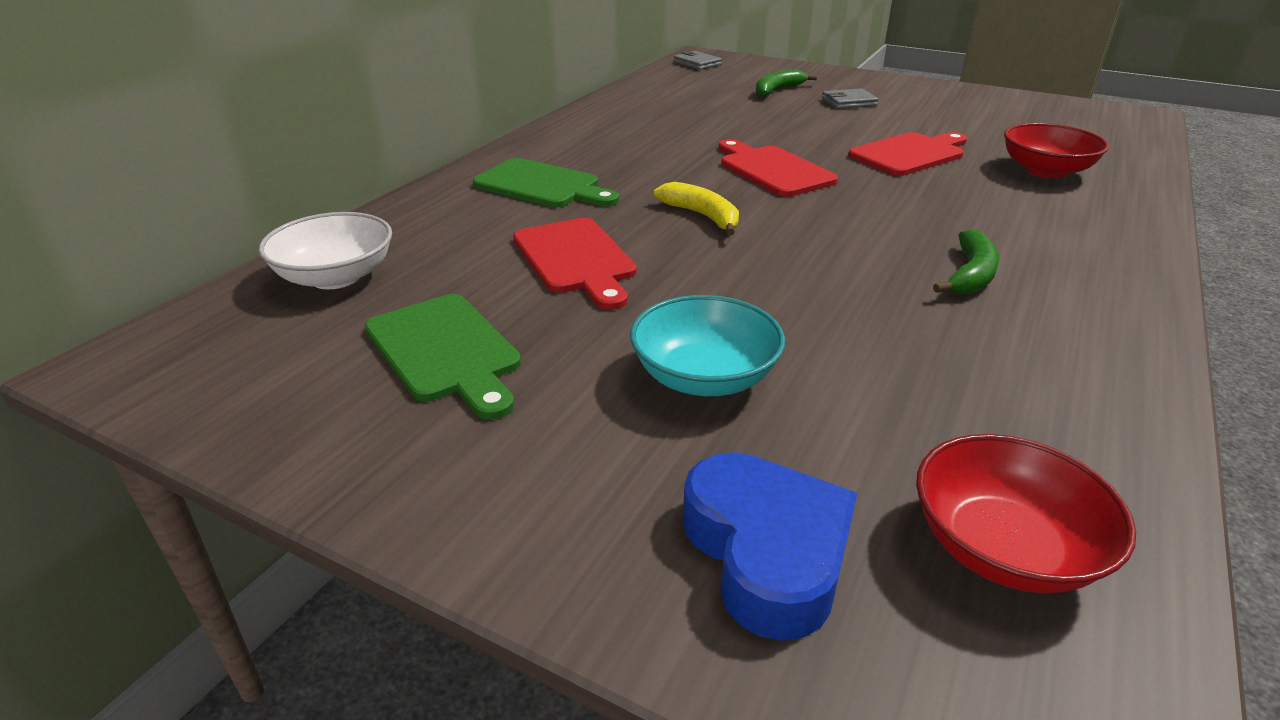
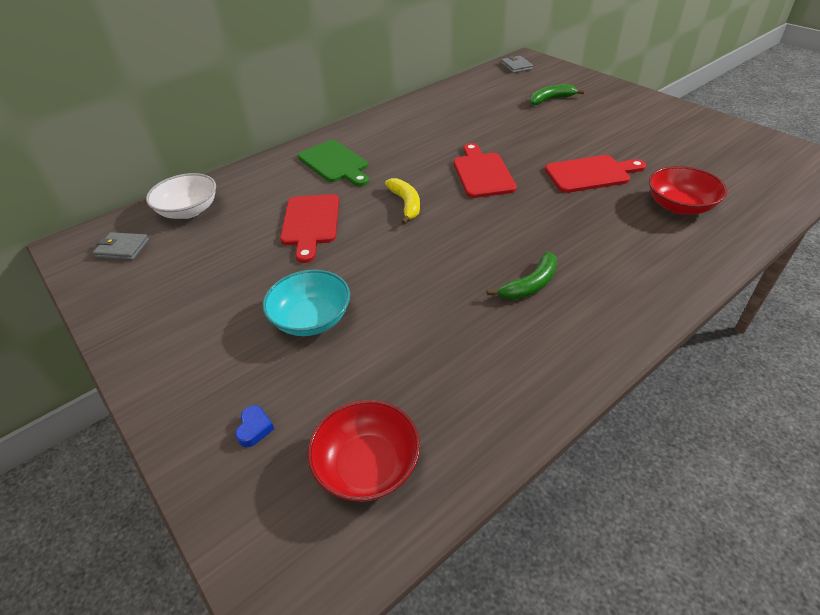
camera: 25 degrees right, 10 degrees up
green cutting board [365,294,521,420] -> none
blue heart [683,452,857,641] -> blue heart [235,405,274,447], size x0.41
grey wallet [822,88,879,109] -> grey wallet moved to [93,232,149,260]

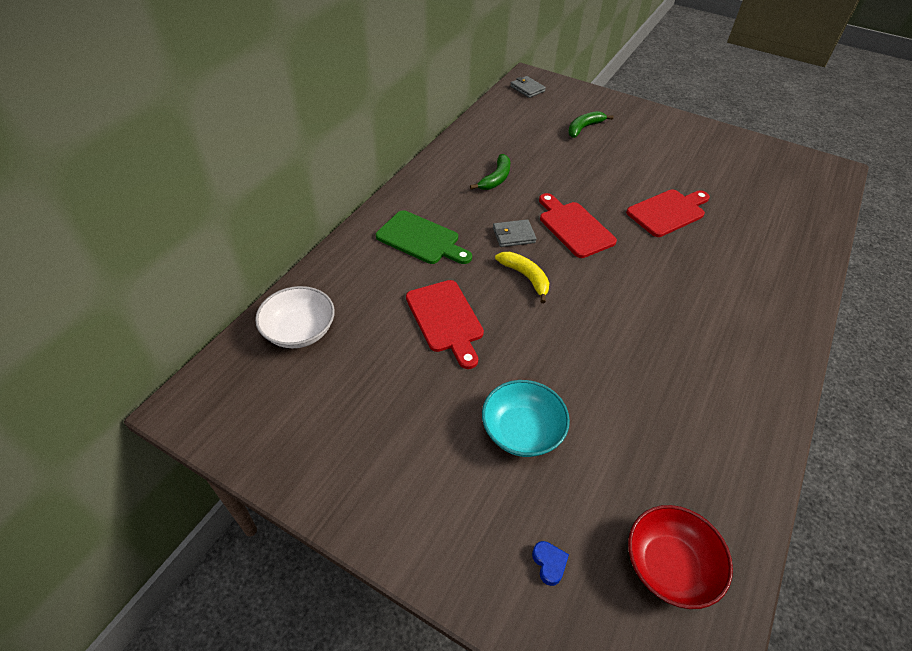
camera: 25 degrees left, 5 degrees up
grey wallet [93,232,149,260] -> grey wallet moved to [493,219,537,247]
green banana [487,251,557,300] -> green banana moved to [470,154,510,190]
red bowl [649,166,727,215] -> none

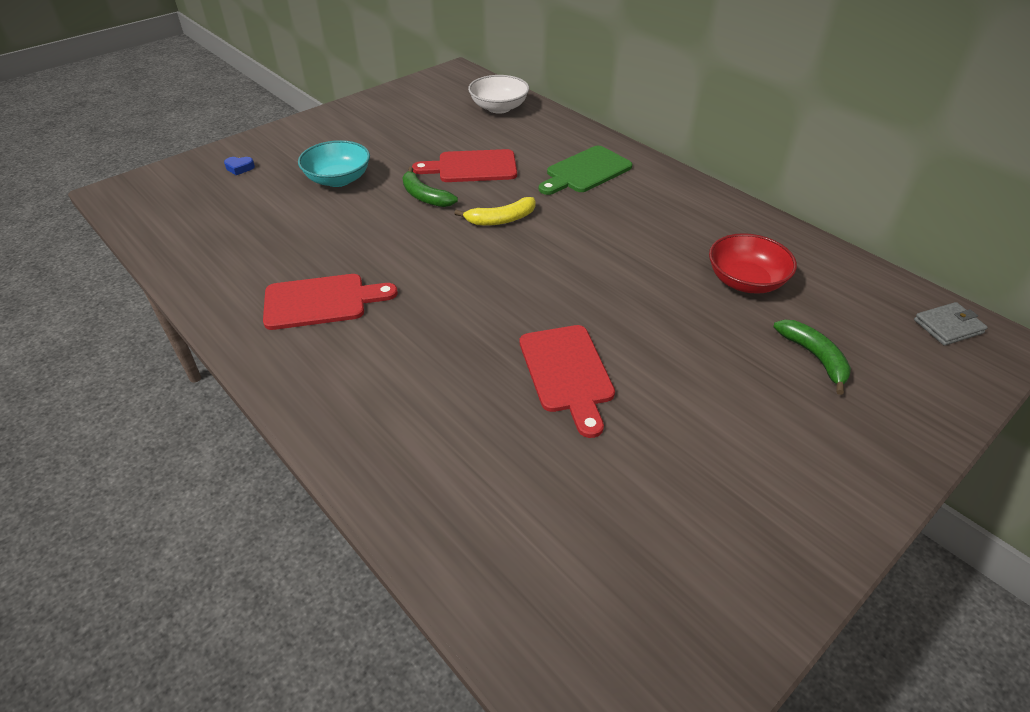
camera: 110 degrees right, 5 degrees down
green banana [470,154,510,190] -> green banana moved to [403,167,458,207]
grey wallet [493,219,537,247] -> none
red cutting board [539,193,617,258] -> red cutting board moved to [263,274,398,330]
red bowl [628,505,733,609] -> red bowl moved to [709,233,797,294]

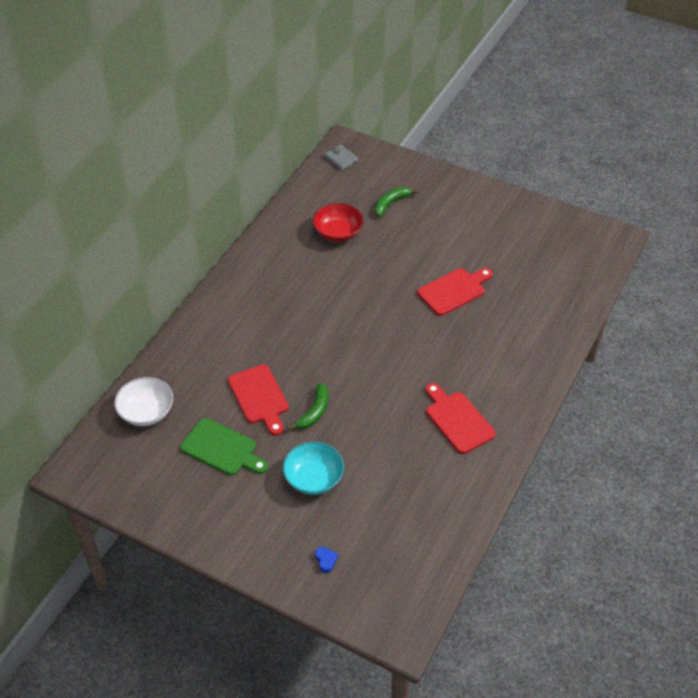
camera: 110 degrees left, 5 degrees up
yellow banana [454,197,536,226] -> none
green cutting board [539,146,632,195] -> green cutting board moved to [180,418,268,475]

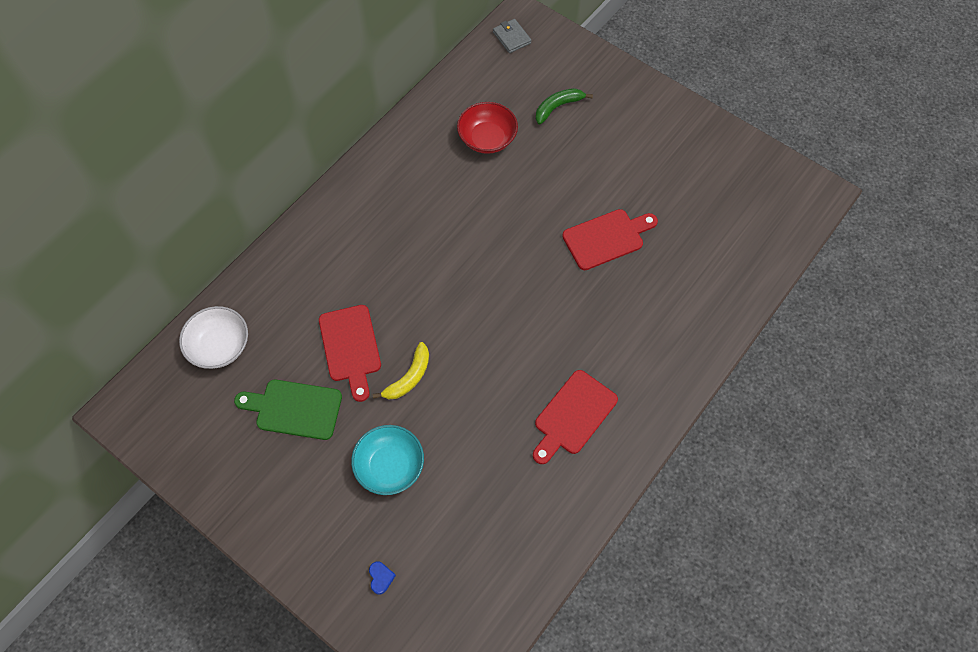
camera: 10 degrees right, 15 degrees up
green cutting board [180,418,268,475] -> green cutting board turned 150 degrees clockwise [234,380,342,440]
green banana [287,383,328,430] -> yellow banana [372,342,429,399]
red cutting board [426,383,496,454] -> red cutting board turned 120 degrees counterclockwise [533,370,618,464]

